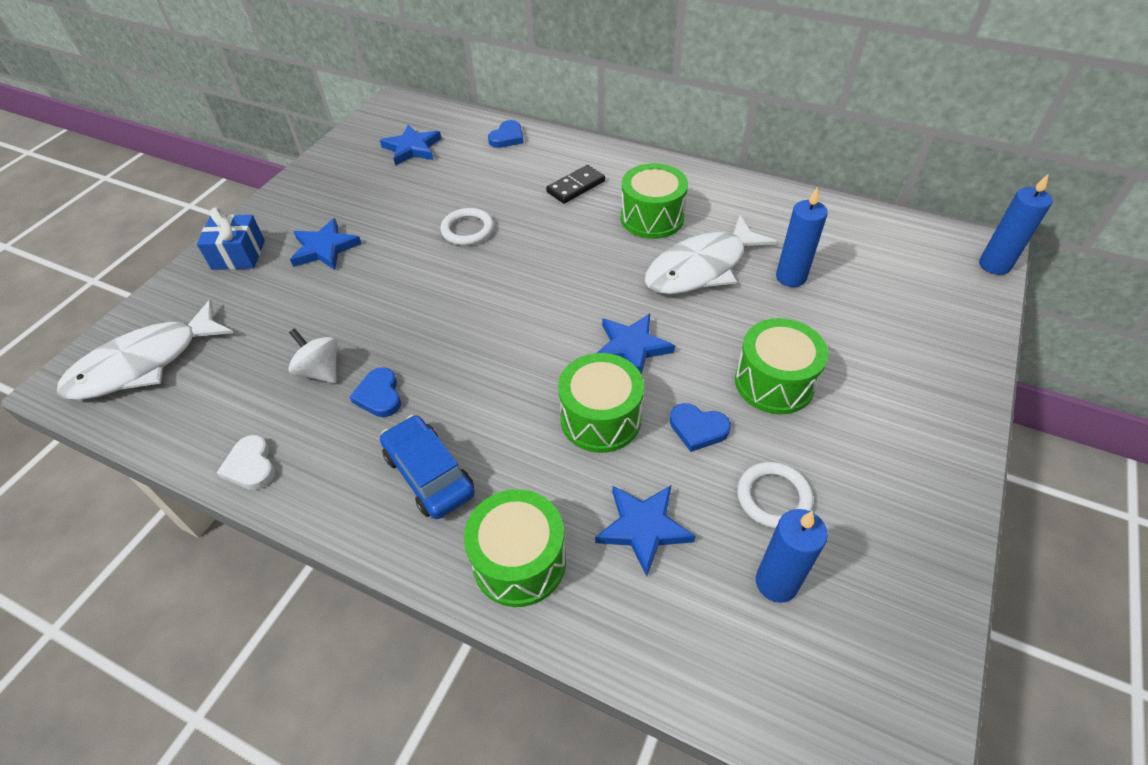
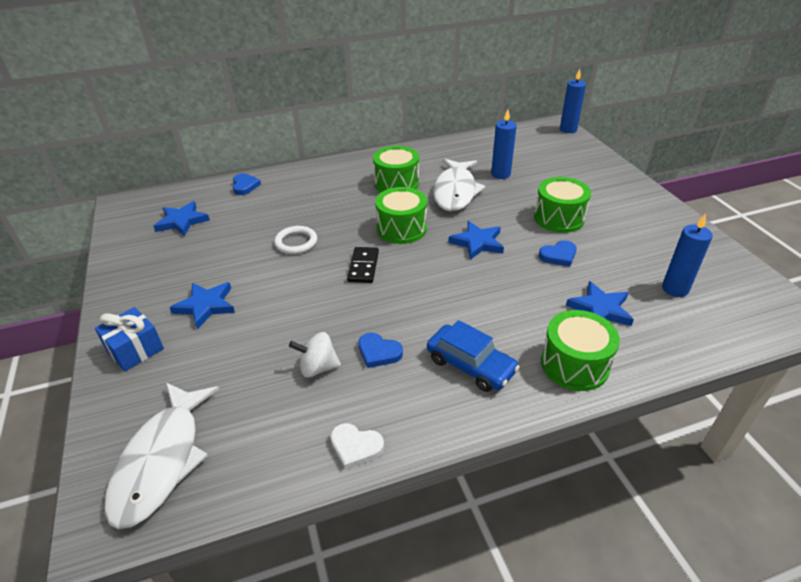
camera: 45 degrees left, 10 degrees down
blue car [380,415,475,519] -> blue car turned 150 degrees counterclockwise [427,320,520,392]
black domino [546,165,605,204] -> black domino moved to [347,247,379,283]
green drum [558,353,644,453] -> green drum moved to [375,187,427,244]
white ring [737,462,813,529] -> none

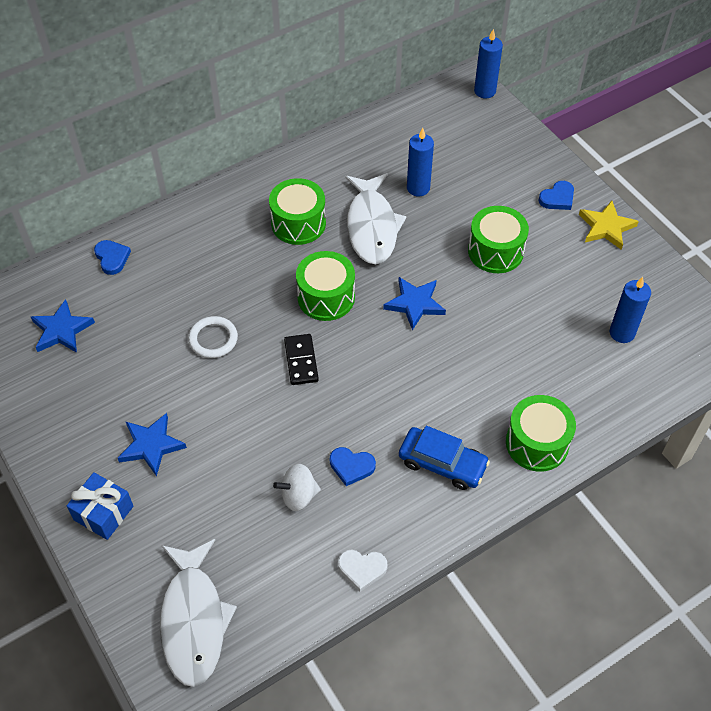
camera: 15 degrees left, 15 degrees up
blue heart [539,240,576,267] -> blue heart moved to [538,181,574,210]
blue star [566,281,634,326] -> none
none -> yellow star [579,201,639,250]

